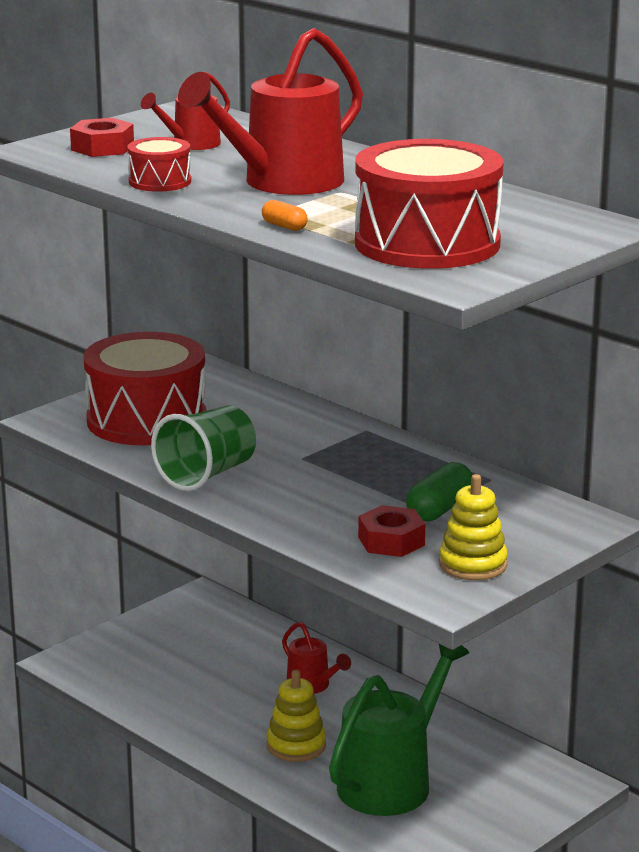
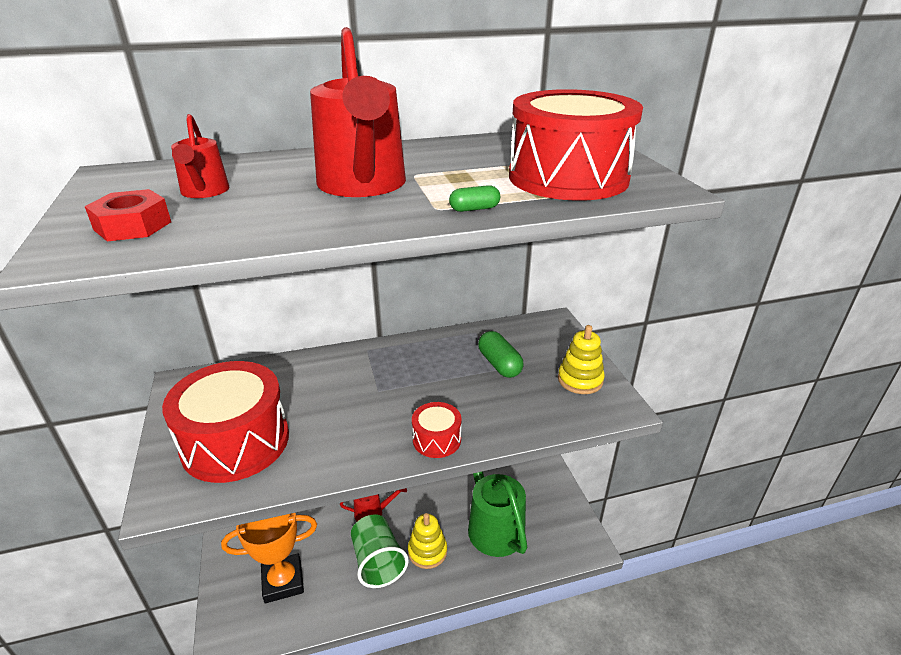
camera: 60 degrees left, 10 degrees up
red drum [127,137,191,192] -> red drum moved to [412,402,461,458]
green cup [151,405,256,491] -> green cup moved to [351,515,409,588]
orange capsule [262,200,308,231] -> green capsule [449,185,500,212]
red nut [358,505,425,557] -> none
none -> orange trophy [221,513,317,603]

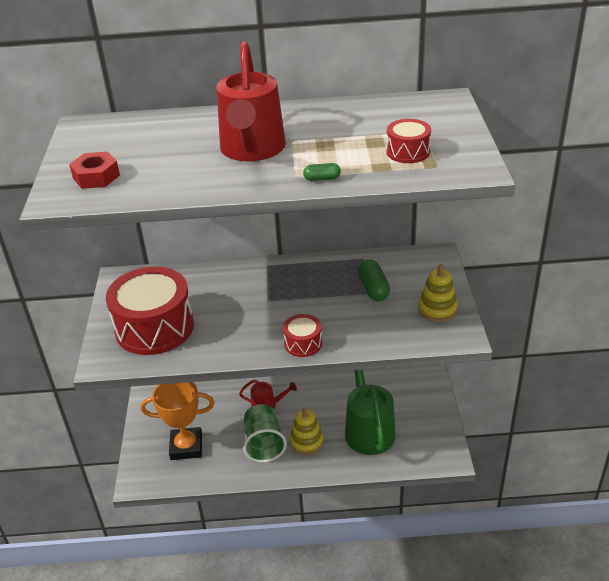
camera: 15 degrees right, 5 degrees up
red watering can [171,114,230,198] -> none
red drum [509,89,643,201] -> red drum [386,119,431,163], size x0.47

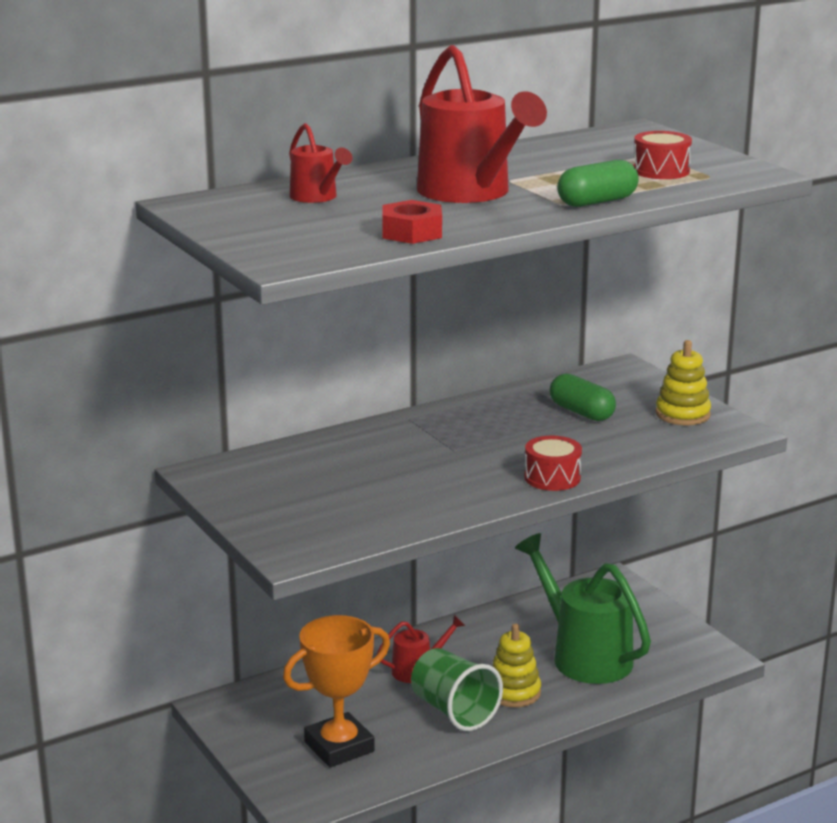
camera: 30 degrees left, 15 degrees down
red nut [69,151,120,189] -> red nut moved to [382,200,442,244]
red drum [106,267,194,355] -> none
green capsule [303,163,341,181] -> green capsule [557,160,639,207], size x1.82
none -> red watering can [289,123,352,203]

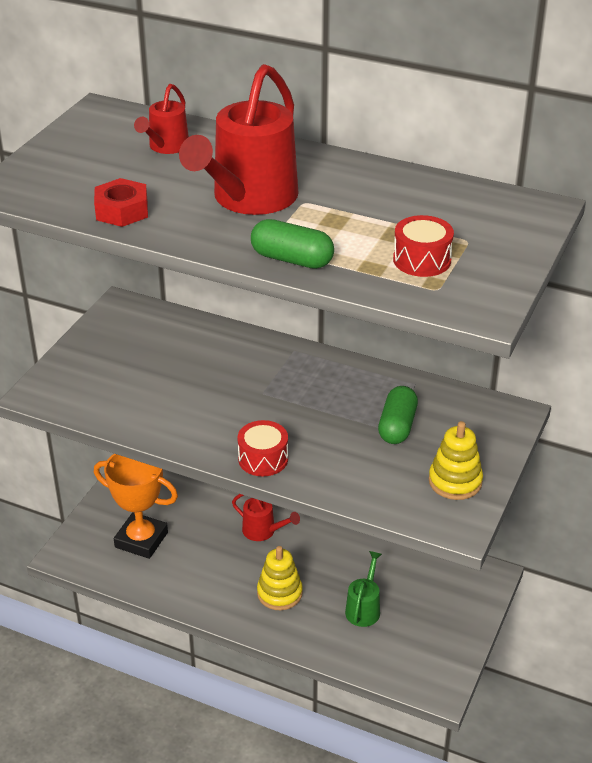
camera: 55 degrees right, 15 degrees up
green cup [411,648,503,731] -> none
green watering can [515,533,651,684] -> green watering can [345,551,382,627], size x0.50

